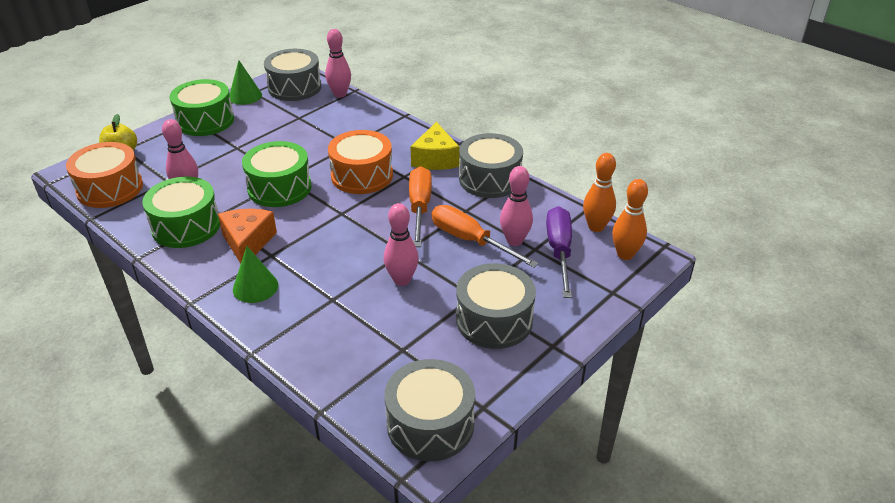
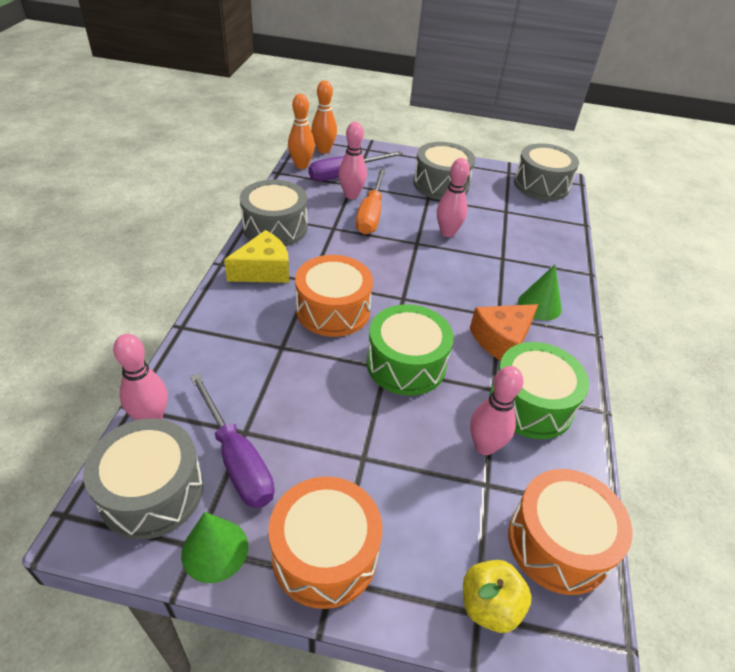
camera: 125 degrees left, 5 degrees up
green drum [170,79,234,136] -> orange drum [268,476,382,609]
orange screwdriver [409,166,432,247] -> none
none -> purple screwdriver [190,373,275,508]

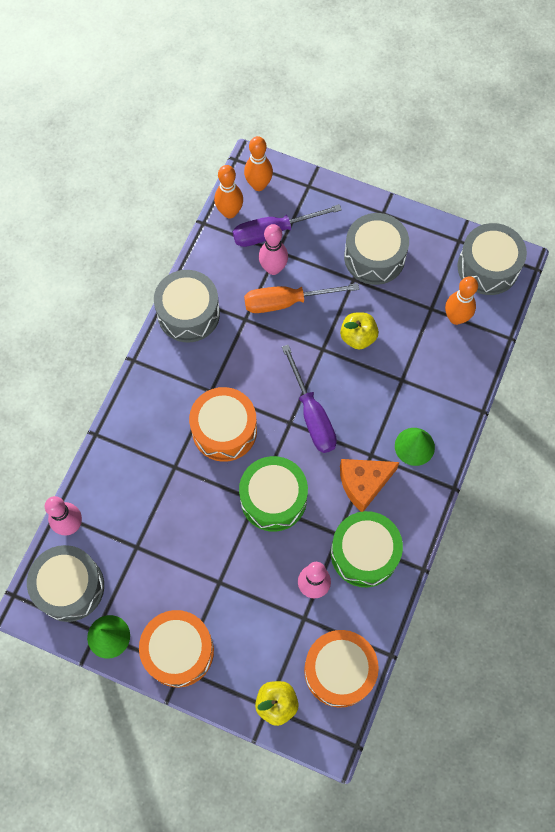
camera: 15 degrees right, 25 degrees up
purple screwdriver [190,373,275,508] -> purple screwdriver moved to [282,345,337,453]
yellow cheese [224,230,289,283] -> none
orange screwdriver [356,169,386,235] -> orange screwdriver turned 60 degrees clockwise [244,283,359,313]
pink bowling pin [437,158,470,237] -> yellow apple [340,313,379,350]
none -> orange bowling pin [445,276,478,325]

